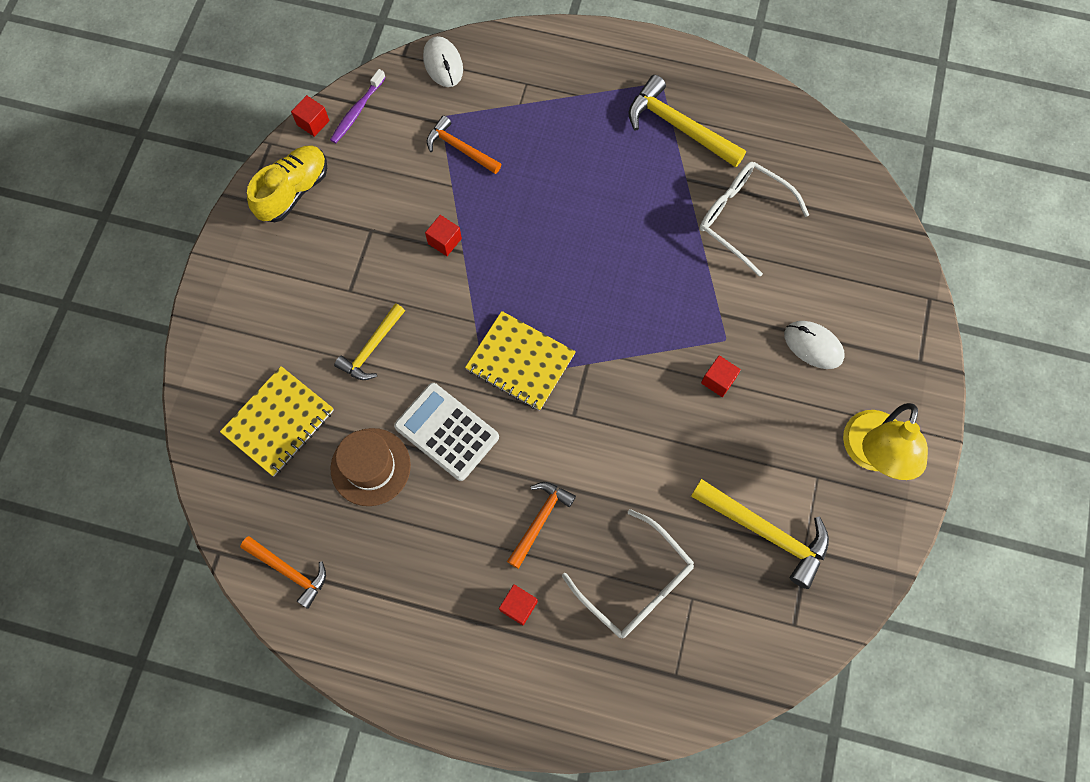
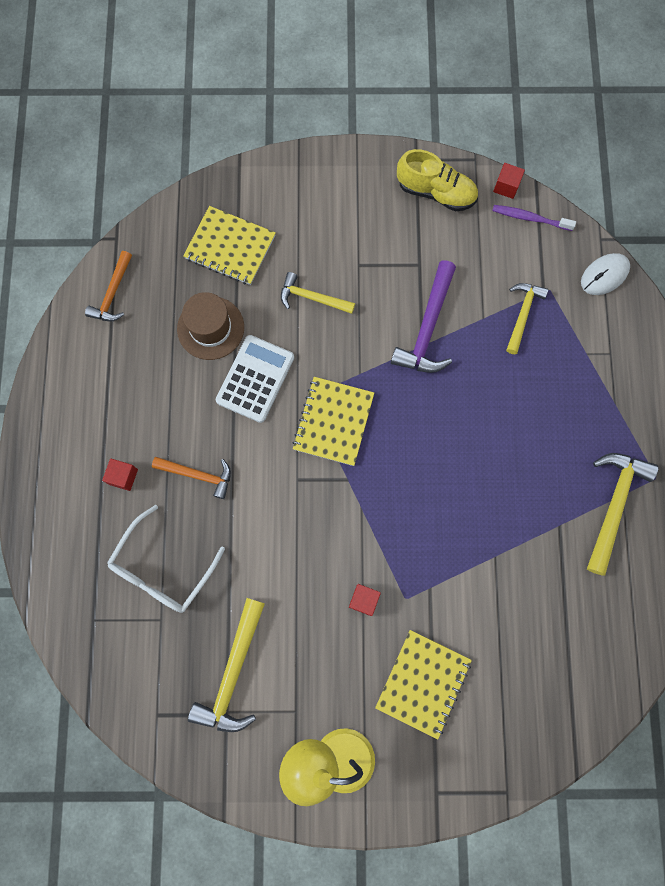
camera: 75 degrees right, 5 degrees up
red cube [425,215,462,256] -> purple hammer [391,260,456,373]
orange hammer [427,116,501,174] -> yellow hammer [506,283,548,354]
white glasses [700,162,809,277] -> none
white mouse [784,321,845,369] -> yellow notebook [375,630,472,739]

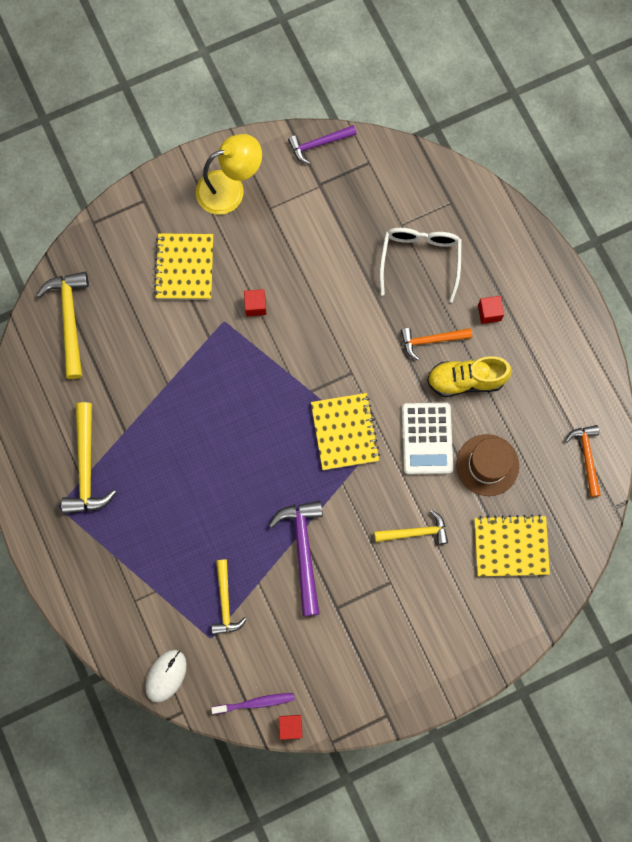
camera: 155 degrees right, 0 degrees up
yellow hammer [188,598,265,732] -> yellow hammer moved to [36,272,89,379]
yellow shoe [397,149,478,211] -> yellow shoe moved to [427,356,512,397]
none -> purple hammer [288,125,357,164]

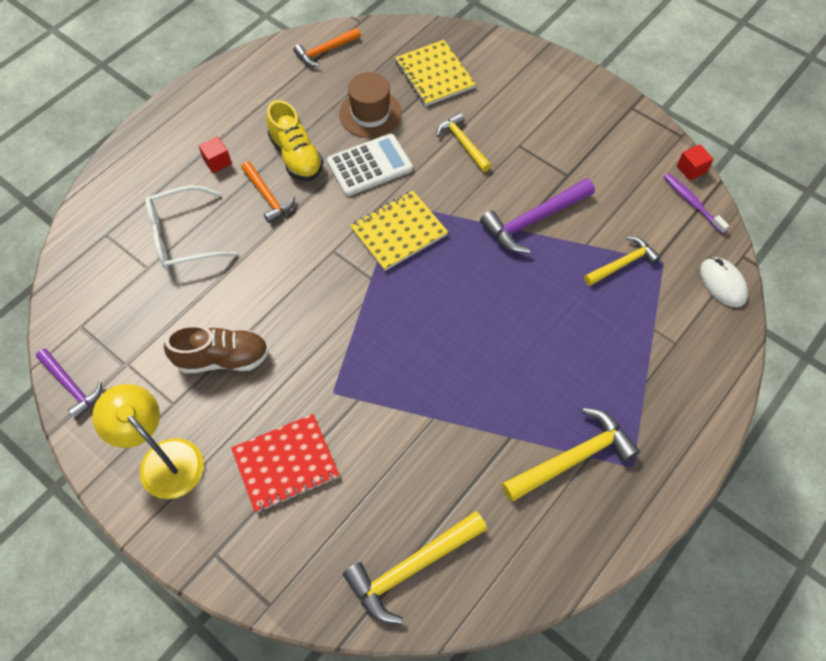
camera: 115 degrees left, 15 degrees down
white mouse [145,650,187,702] -> white mouse turned 60 degrees clockwise [700,257,748,307]
yellow notebook [154,233,213,300] -> red notebook [231,414,340,513]
red cube [244,289,266,316] -> none
none -> brown shoe [164,325,269,373]

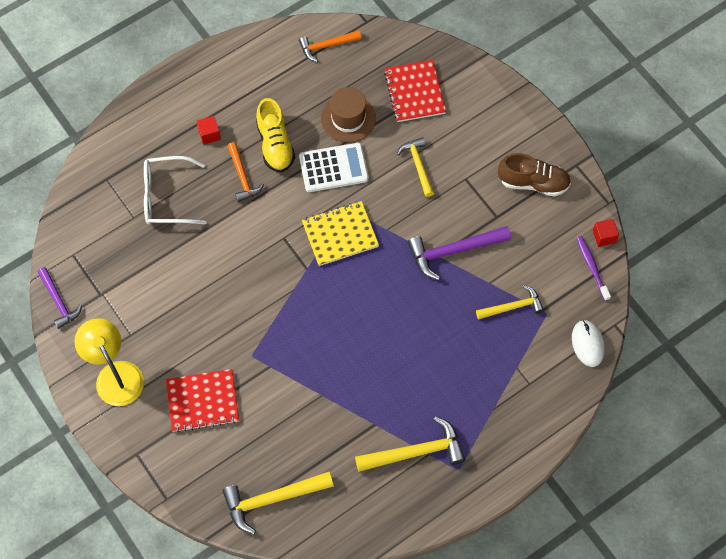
camera: 15 degrees right, 5 degrees up
brown shoe [164,325,269,373] -> brown shoe moved to [498,153,571,197]
yellow notebook [395,40,476,106] -> red notebook [384,60,446,122]

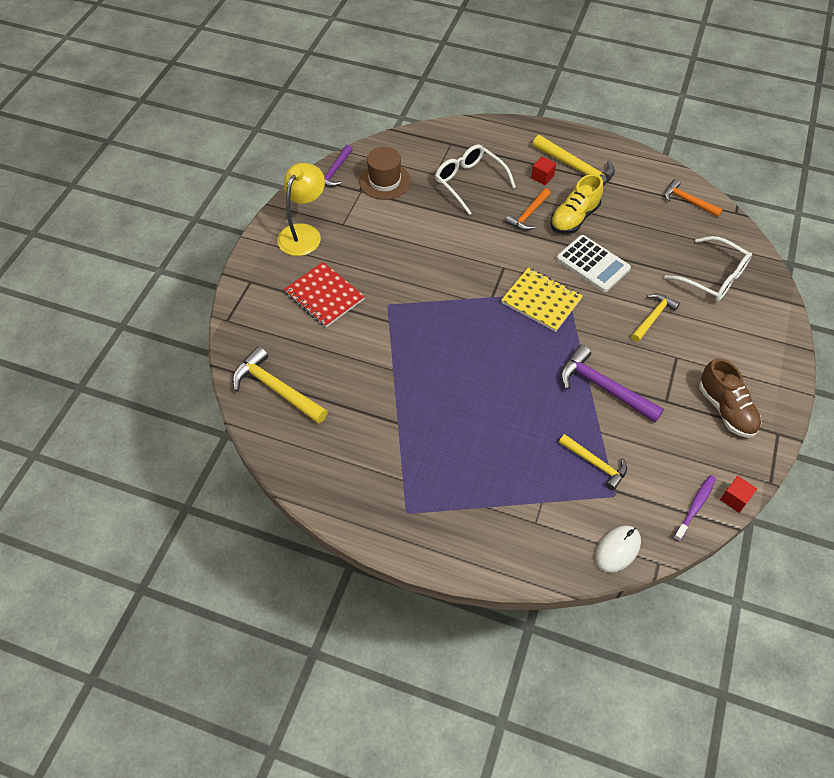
camera: 55 degrees right, 10 degrees down
brown hat [321,87,376,143] -> brown hat moved to [359,147,411,200]
yellow hammer [355,416,465,472] -> yellow hammer moved to [533,135,615,186]
red notebook [384,60,446,122] -> white glasses [664,236,752,302]

